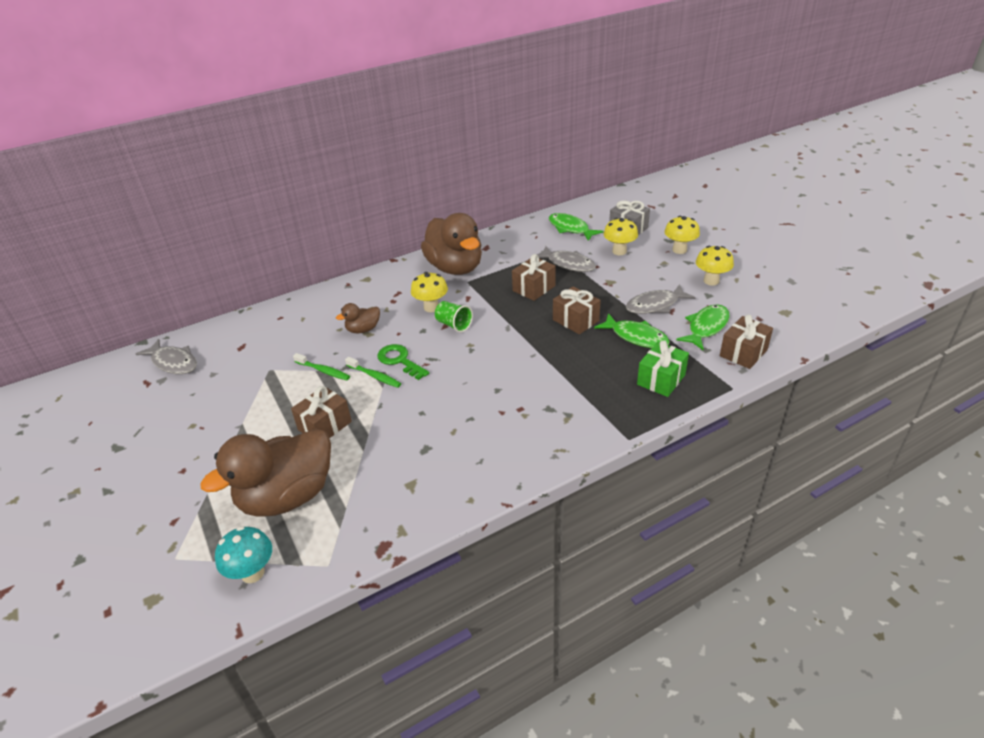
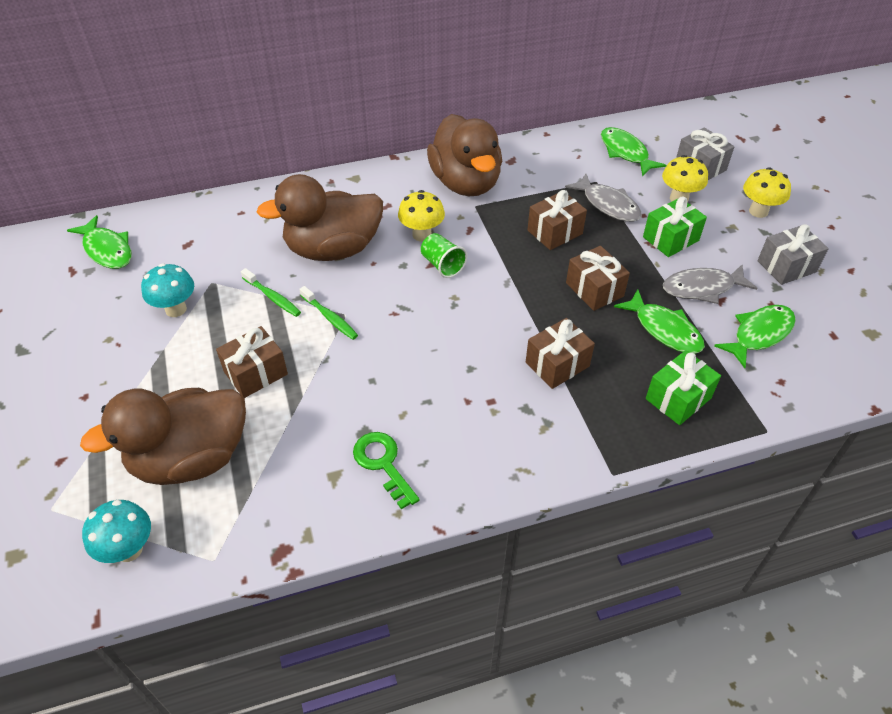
camera: 10 degrees right, 10 degrees up
grey fish [136,339,197,374] -> green fish [67,215,132,269]
brown duck [336,303,380,333] -> brown duck [257,174,383,261], size x2.18
green key [378,344,429,380] -> green key moved to [353,432,420,509]
yellow mushroom [696,246,734,286] -> grey gift [757,224,829,285]
brown gift [720,315,773,369] -> brown gift moved to [526,318,595,389]
none -> turquoise mushroom [141,263,194,317]
none -> green gift [643,197,707,257]

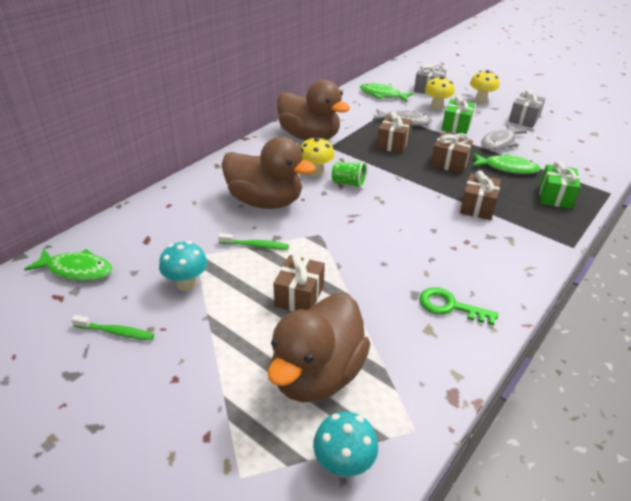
camera: 35 degrees left, 10 degrees down
brown duck [257,174,383,261] -> brown duck turned 105 degrees counterclockwise [222,137,316,209]
green toothbrush [299,286,358,340] -> green toothbrush moved to [71,315,154,340]
green fish [714,305,795,368] -> none

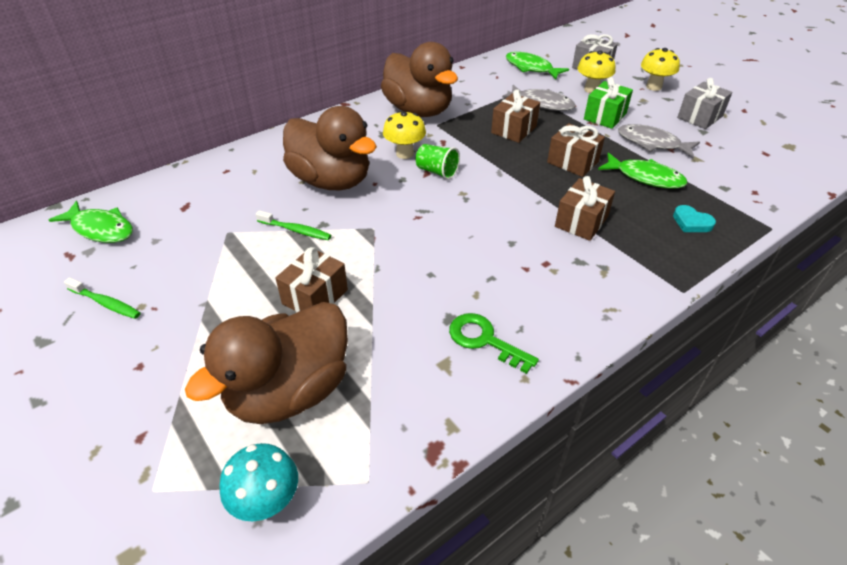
camera: 15 degrees right, 5 degrees up
turquoise mushroom [159,241,207,291] -> none
grey fish [481,124,527,150] -> grey fish turned 60 degrees clockwise [618,124,700,158]
green gift [539,161,581,209] -> turquoise heart [673,205,716,232]

